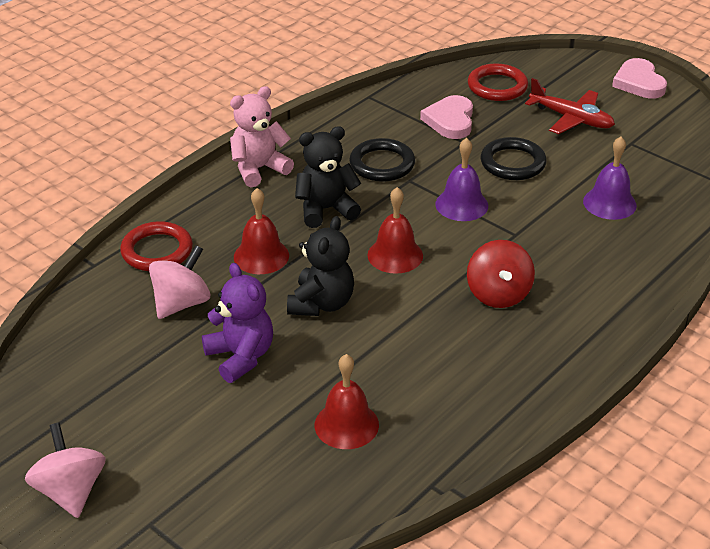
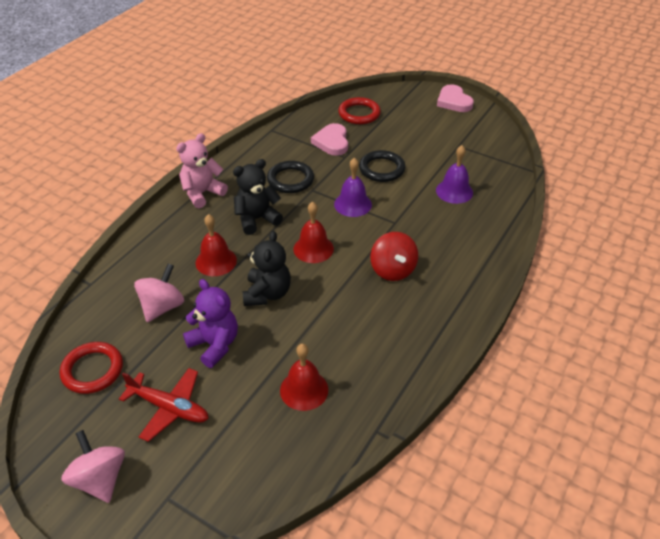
camera: 10 degrees left, 5 degrees up
red ring [120,221,193,271] -> red ring moved to [60,342,123,394]
red plane [525,78,615,134] -> red plane moved to [119,368,209,442]

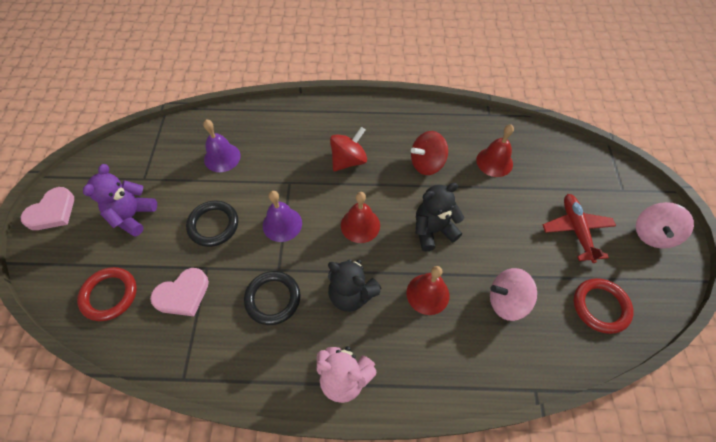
camera: 120 degrees left, 15 degrees up
purple teddy bear [183,279,238,368] -> purple teddy bear moved to [83,164,157,237]
none -> red spinning top [411,131,448,175]

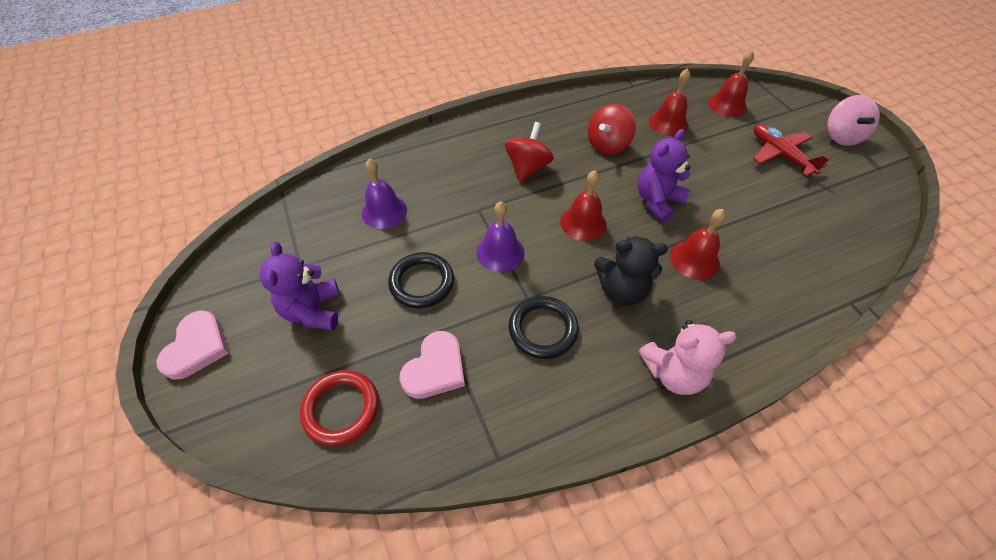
camera: 25 degrees left, 5 degrees down
black teddy bear [416,183,464,251] -> purple teddy bear [637,129,691,222]
pink spinning top [490,268,537,321] -> none
red ring [574,278,634,334] -> none
none -> red bell [708,50,754,117]

